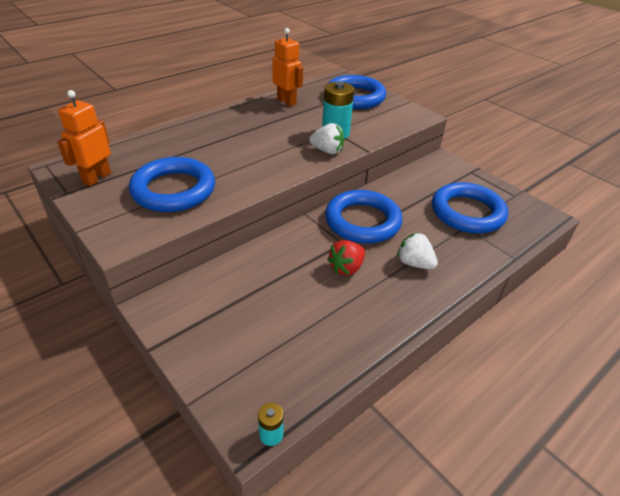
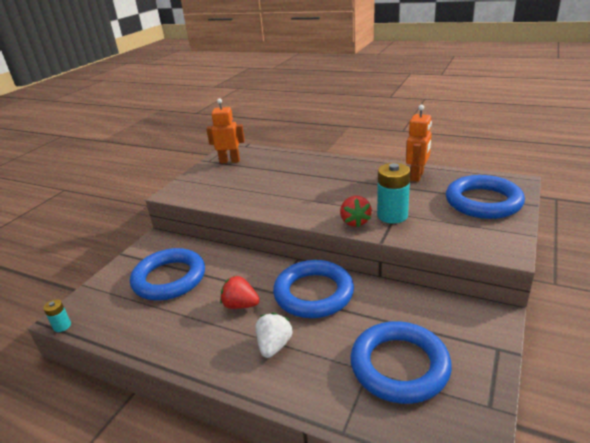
camera: 70 degrees right, 10 degrees down
blue ring [129,157,215,212] -> blue ring moved to [130,248,205,301]
white strawberry [309,123,344,154] -> red strawberry [340,196,372,228]

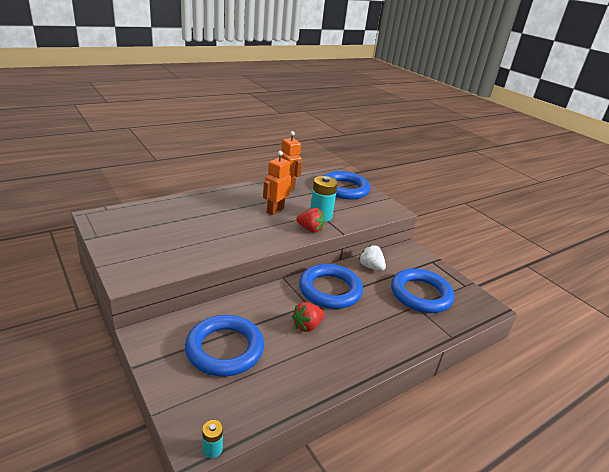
camera: 65 degrees left, 0 degrees up
orange robot [206,98,245,164] -> orange robot moved to [263,151,291,215]
white strawberry [256,312,292,358] -> white strawberry moved to [359,245,386,271]

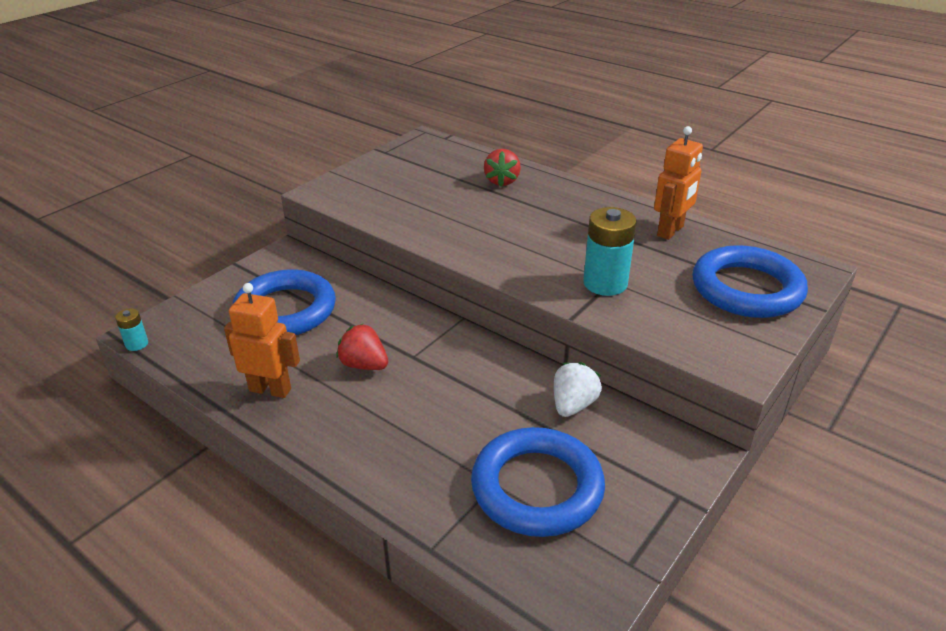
camera: 75 degrees right, 5 degrees up
orange robot [263,151,291,215] -> orange robot moved to [224,283,300,398]
red strawberry [296,208,325,233] -> red strawberry moved to [484,149,521,186]
blue ring [299,264,363,309] -> none

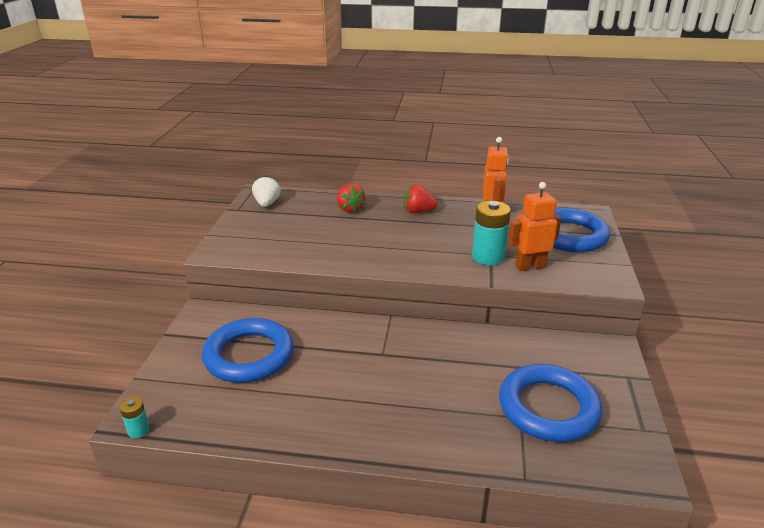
camera: 30 degrees left, 5 degrees down
orange robot [224,283,300,398] -> orange robot moved to [508,182,561,271]
red strawberry [336,323,388,370] -> red strawberry moved to [404,185,438,213]
white strawberry [554,362,602,417] -> white strawberry moved to [252,175,281,207]

